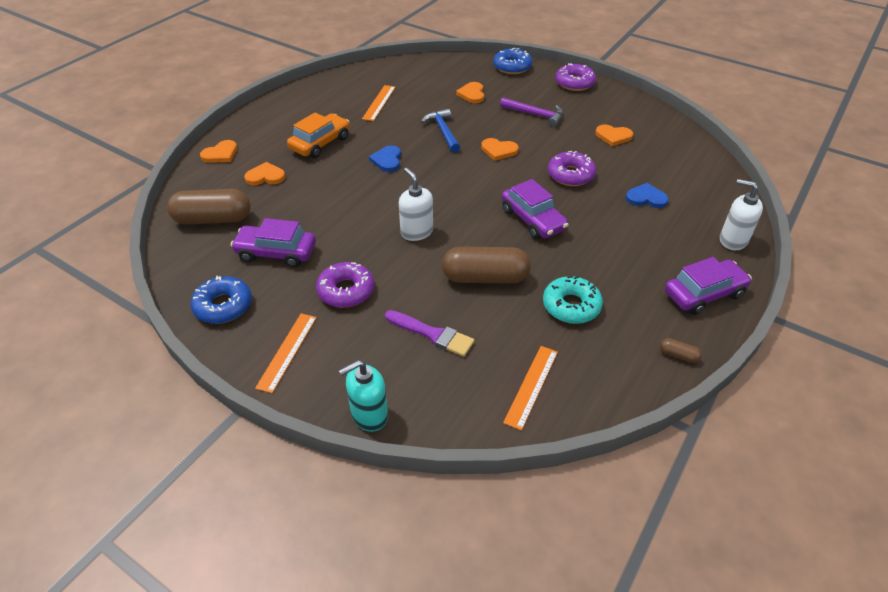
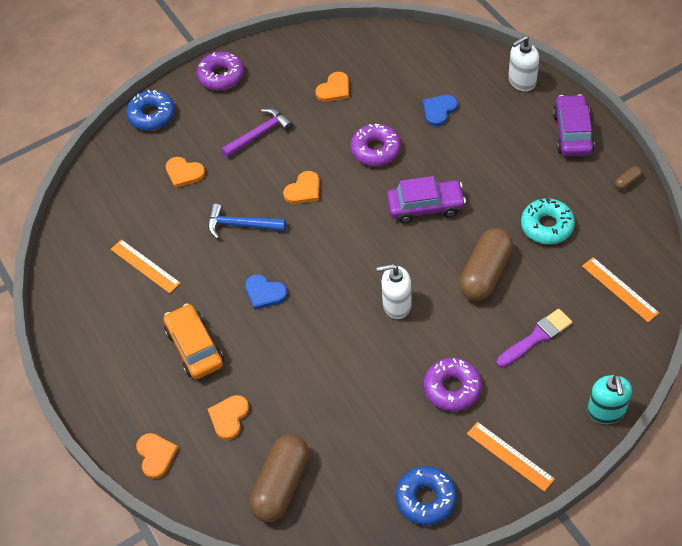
camera: 60 degrees left, 10 degrees up
purple car [230,218,316,267] -> none

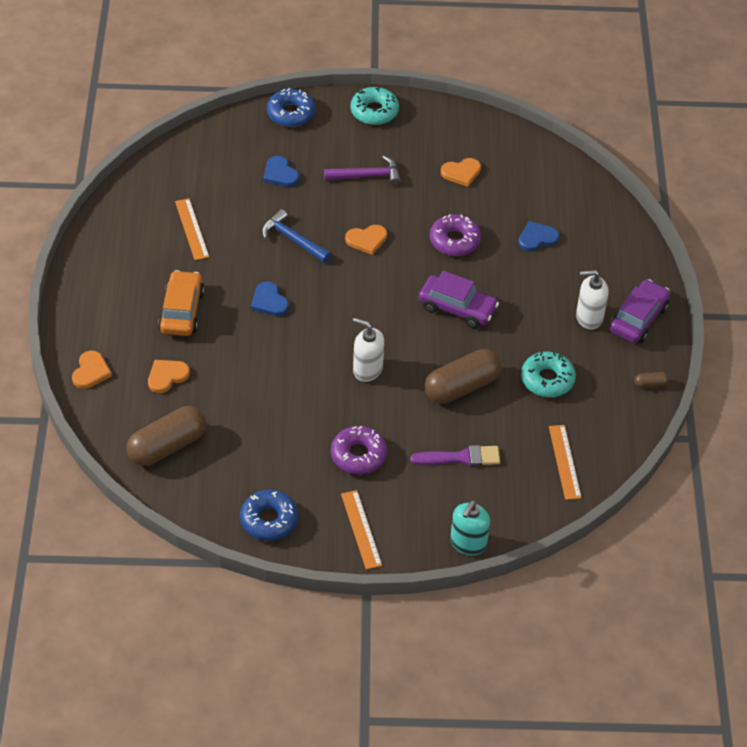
camera: 25 degrees right, 5 degrees down
orange heart [166,157,205,188] -> blue heart [263,156,299,187]
purple donut [197,52,244,90] -> turquoise donut [351,87,399,125]
white soap dispenser [508,36,539,91] -> white soap dispenser moved to [576,270,608,329]

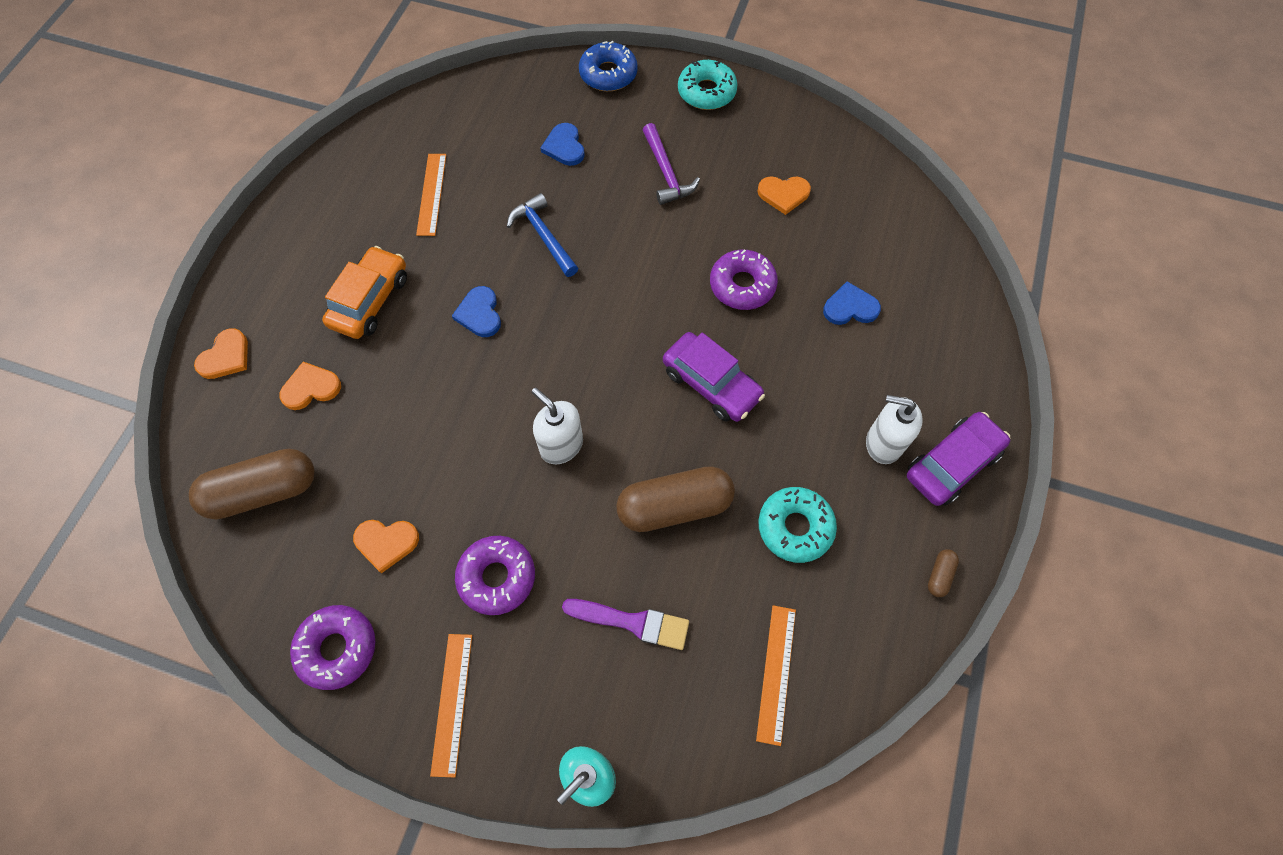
camera: 20 degrees right, 15 degrees up
blue donut [240,490,298,541] -> purple donut [290,605,375,690]
purple hammer [324,156,401,186] -> purple hammer turned 60 degrees clockwise [643,123,700,205]
orange heart [345,225,387,255] -> orange heart moved to [353,520,419,573]
brown capsule [634,372,669,388] -> brown capsule turned 75 degrees counterclockwise [928,549,959,597]

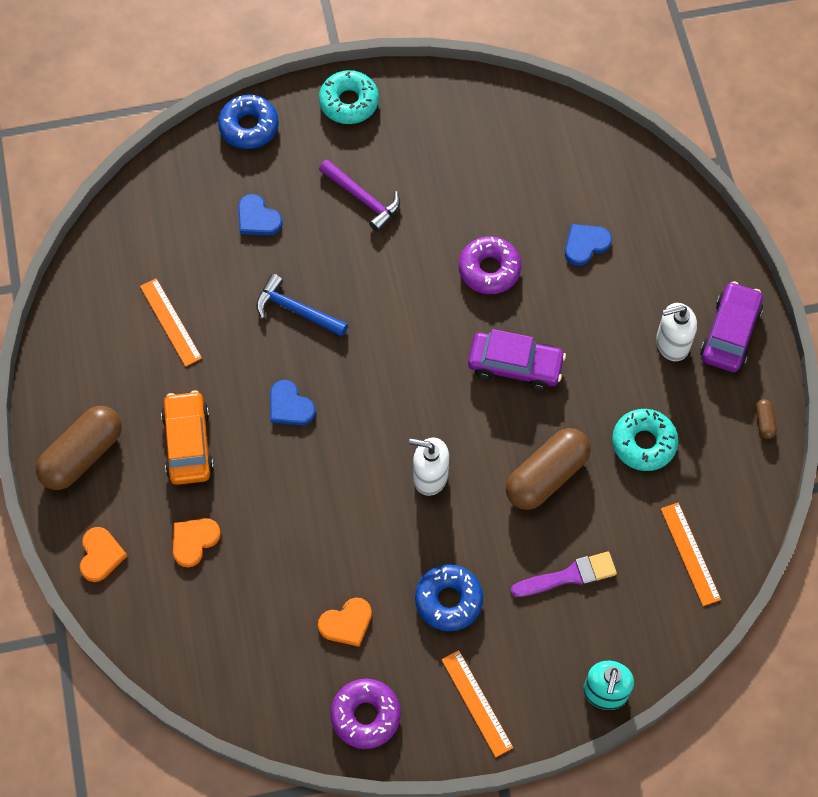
camera: 30 degrees left, 0 degrees up
brown capsule [189,449,315,520] -> brown capsule moved to [36,406,122,490]
purple donut [455,536,535,615] -> blue donut [415,564,483,631]
orange heart [757,176,811,215] -> none

